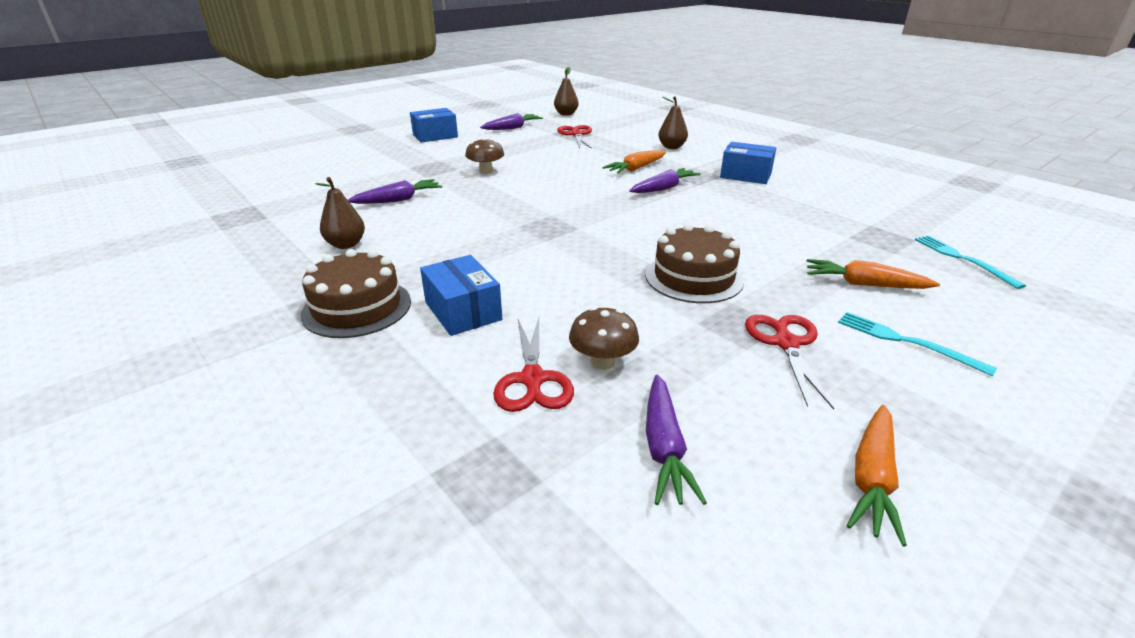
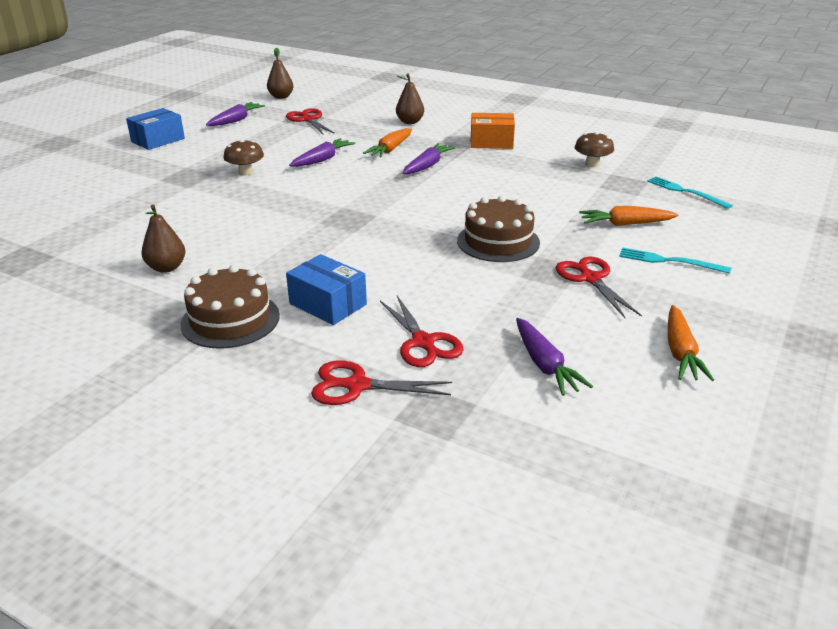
camera: 20 degrees left, 0 degrees up
purple carrot [348,179,442,204] -> purple carrot moved to [289,138,355,167]
brown mushroom [569,307,639,370] -> brown mushroom moved to [575,132,614,168]
blue box [720,142,777,184] -> orange box [471,113,515,149]
none -> red scissors [311,360,452,405]

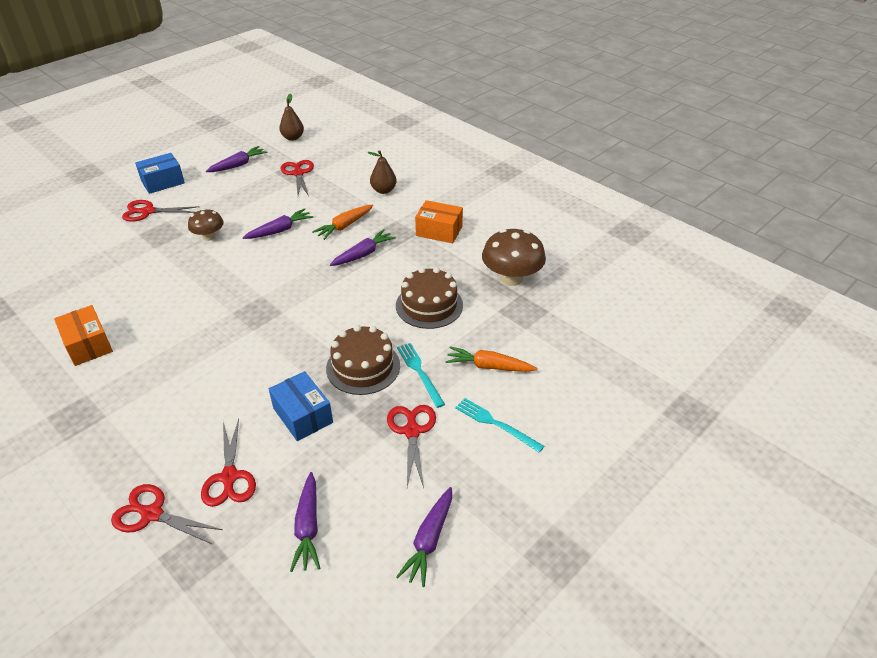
camera: 15 degrees right, 10 degrees up
brown pear [142,205,185,273] -> orange box [54,305,113,366]
brown cake [181,265,280,349] -> brown cake moved to [396,267,463,329]
blue box [286,254,367,325] -> blue box moved to [269,371,333,441]
brown mushroom [575,132,614,168] -> brown mushroom [482,229,546,286], size x1.69
turquoise fork [647,176,733,209] -> turquoise fork moved to [397,343,445,408]
orange carrot [668,305,714,381] -> purple carrot [396,487,452,587]
none -> red scissors [122,200,199,222]

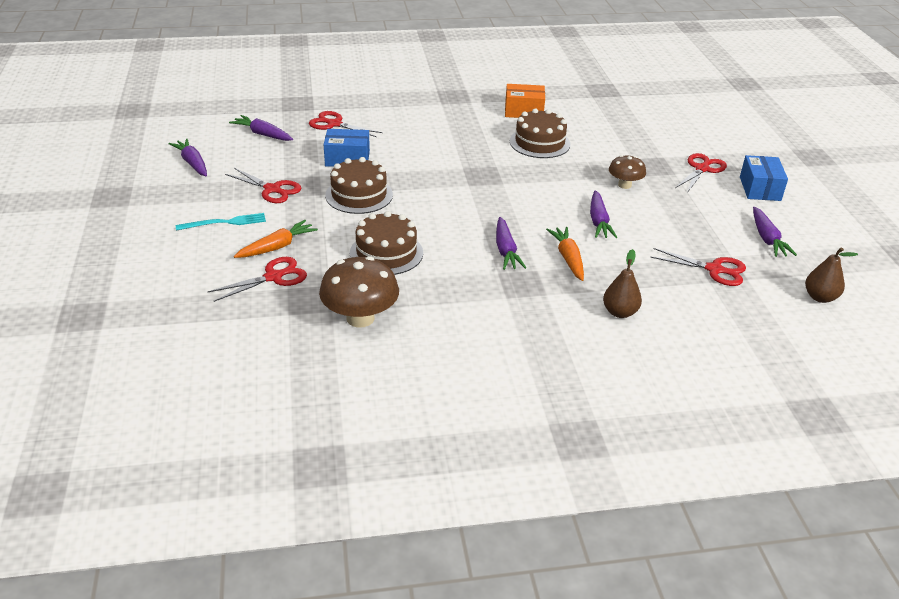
camera: 125 degrees right, 5 degrees down
red scissors [111,484,223,544] -> red scissors moved to [208,257,307,302]
turquoise fork [397,343,445,408] -> none
orange box [415,200,463,243] -> none
none -> brown cake [510,108,570,158]

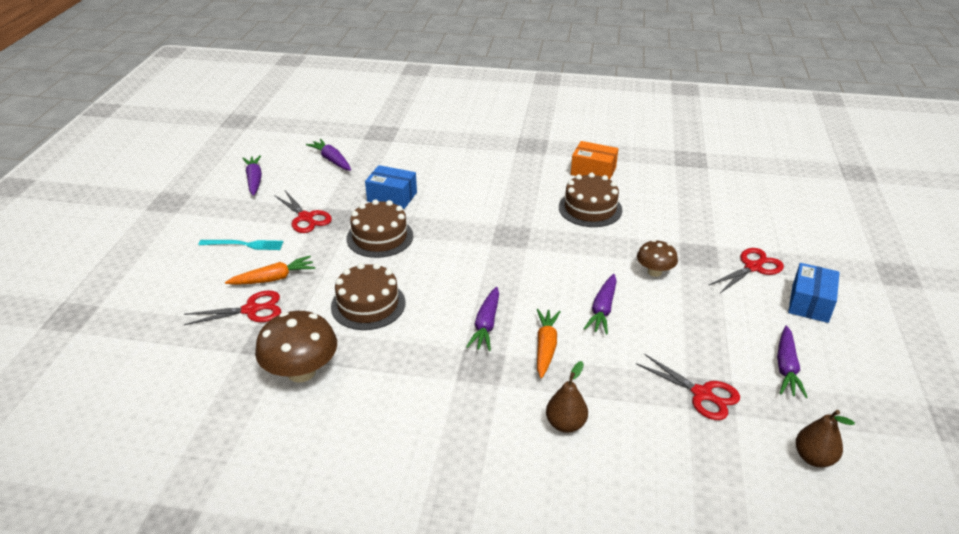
camera: 20 degrees right, 0 degrees up
red scissors [309,111,383,137] -> none

